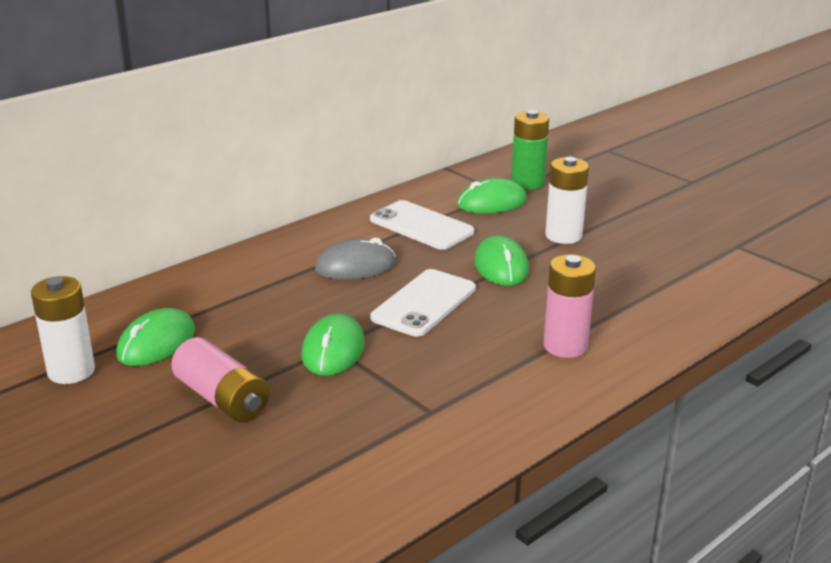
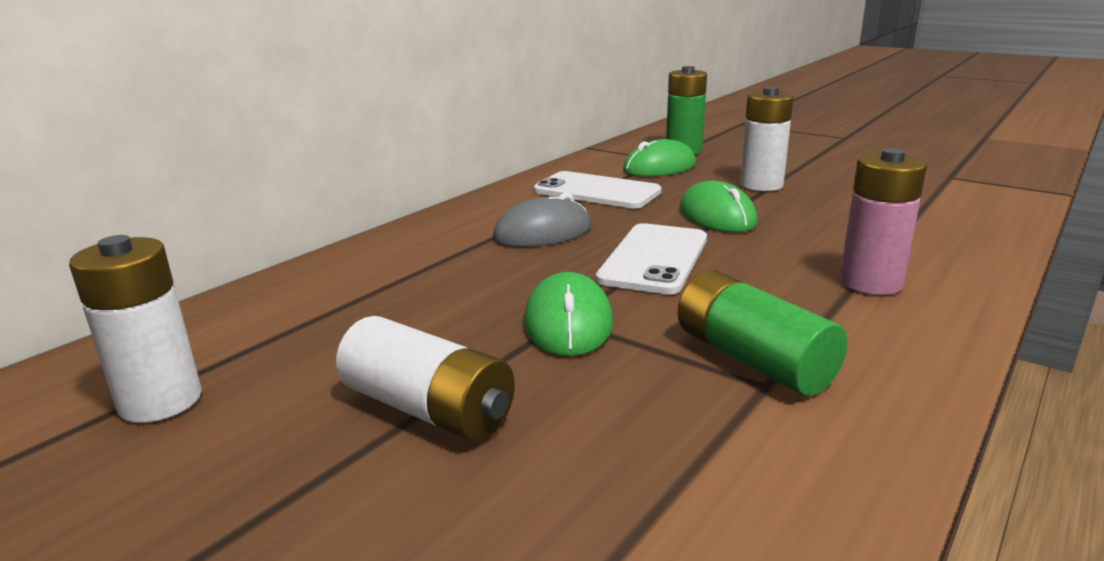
camera: 10 degrees left, 5 degrees down
green mouse [116,308,195,366] -> none
pink battery [171,337,269,422] -> white battery [336,316,515,442]
none -> green battery [678,270,847,396]

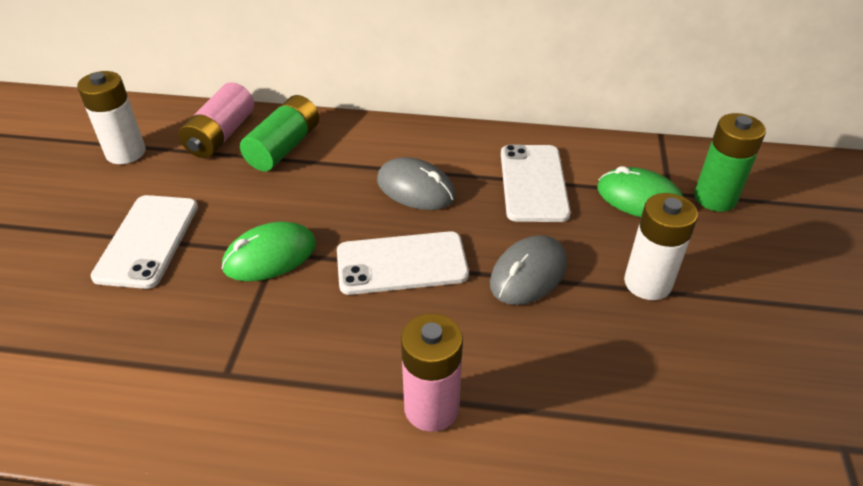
camera: 60 degrees right, 20 degrees up
white battery [336,316,515,442] -> white phone [91,195,198,289]
green battery [678,270,847,396] -> green battery moved to [240,95,319,172]
green mouse [680,180,758,232] -> grey mouse [490,235,567,305]
none -> pink battery [179,82,254,158]

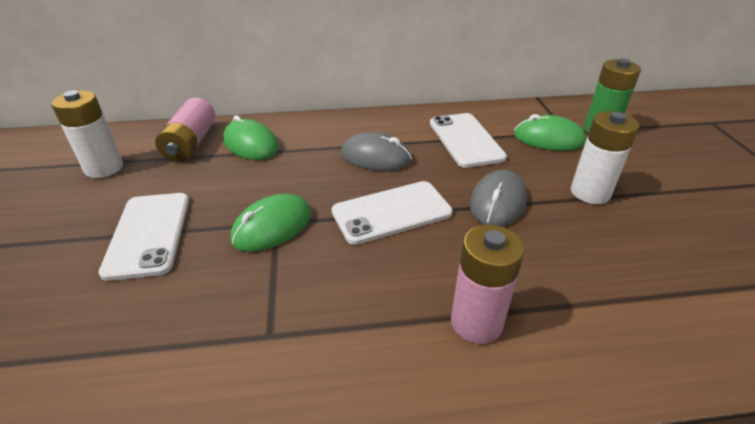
camera: 15 degrees left, 5 degrees down
green battery [240,95,319,172] -> green mouse [223,115,279,160]

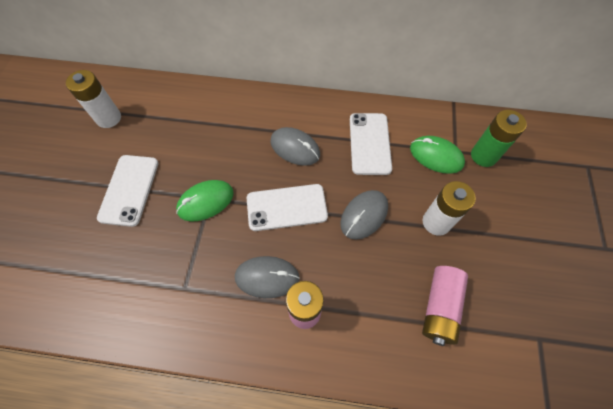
camera: 15 degrees right, 25 degrees up
pink battery [155,98,215,162] -> pink battery moved to [422,266,468,346]
green mouse [223,115,279,160] -> none
none -> grey mouse [235,256,300,298]

